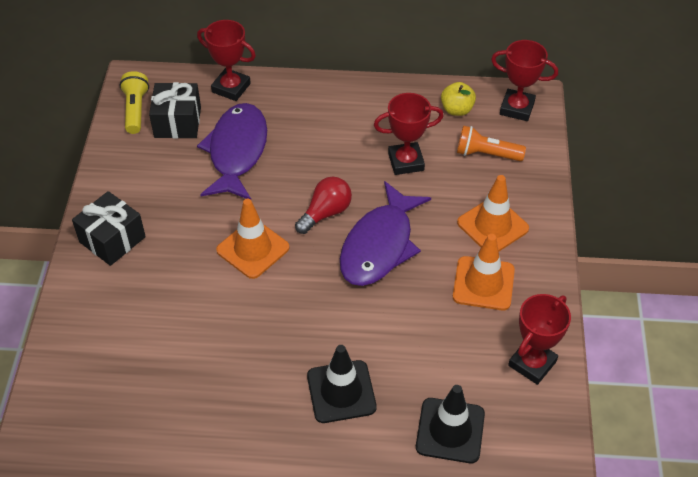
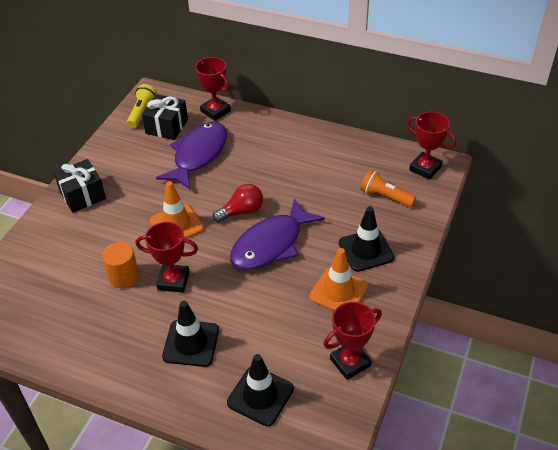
camera: 20 degrees right, 5 degrees down
red trophy [374,93,444,175] -> red trophy moved to [136,222,198,293]
yellow apple [441,82,476,116] -> none
orange traffic cone [457,175,529,251] -> black traffic cone [339,207,395,272]
none -> orange cylinder [102,242,139,288]

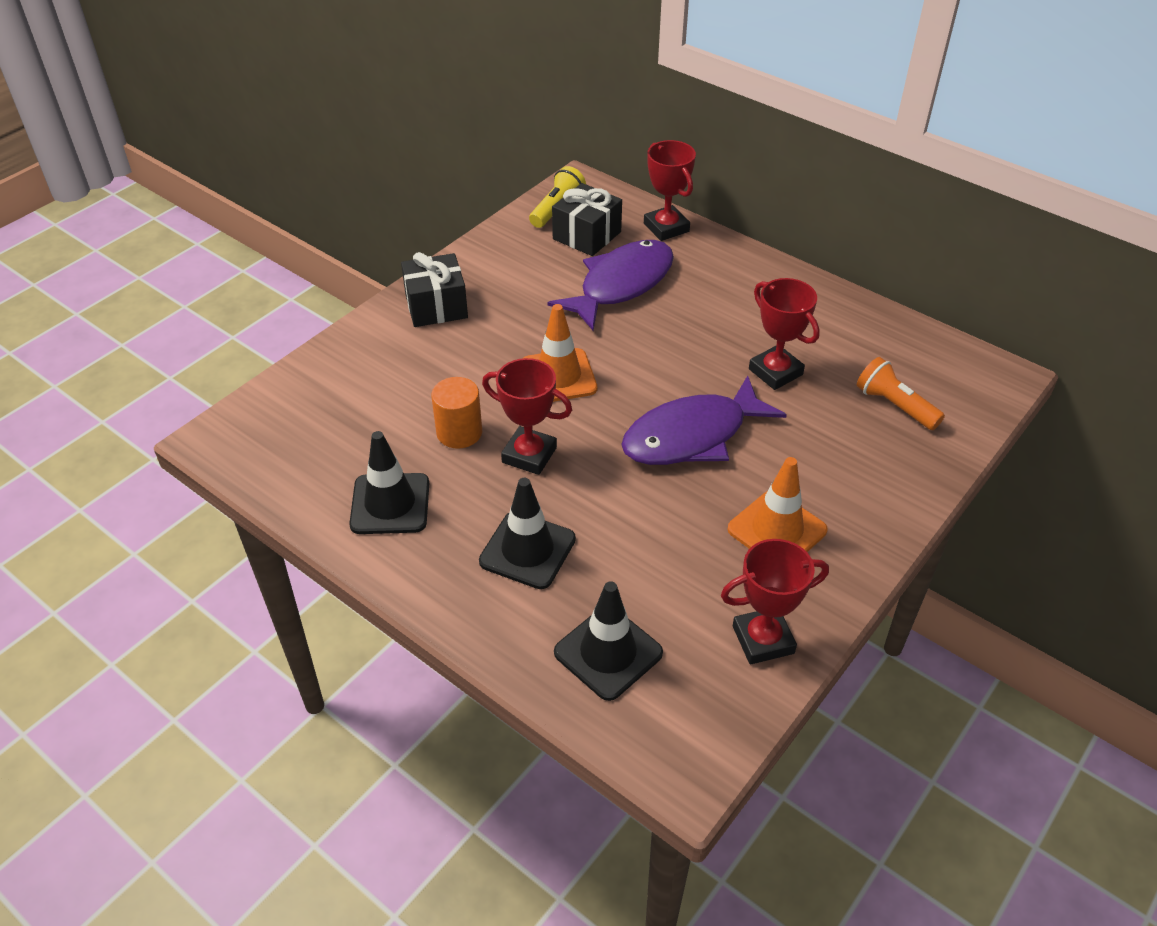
camera: 15 degrees right, 0 degrees up
red light bulb [212,184,263,223] -> none
black traffic cone [339,207,395,272] -> black traffic cone moved to [349,431,429,534]
red trophy [407,112,456,180] -> red trophy moved to [749,278,820,390]

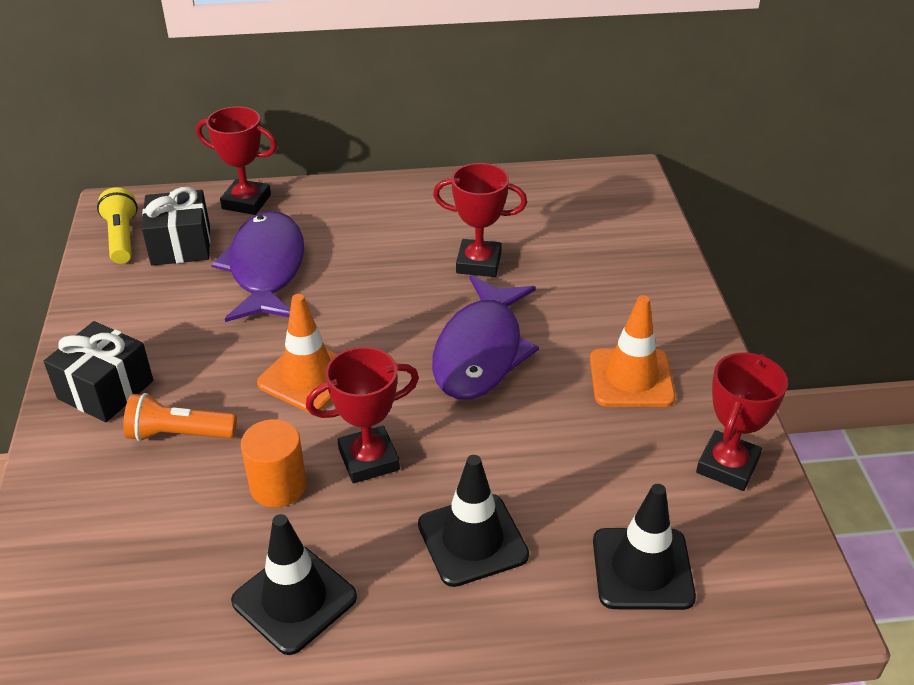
camera: 45 degrees left, 5 degrees down
orange flashlight [857,357,945,430] -> orange flashlight moved to [123,393,237,442]

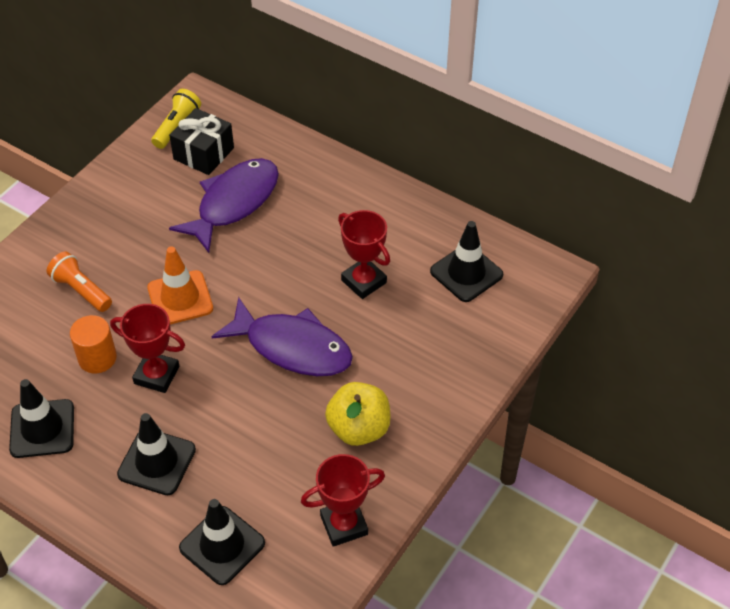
camera: 40 degrees right, 10 degrees up
black gift [44,321,153,422] -> none
red trophy [196,106,277,215] -> none
purple fish [432,275,539,400] -> purple fish turned 120 degrees counterclockwise [212,297,353,376]
orange traffic cone [590,295,675,407] -> yellow apple [325,382,391,446]
none -> black traffic cone [430,221,503,302]

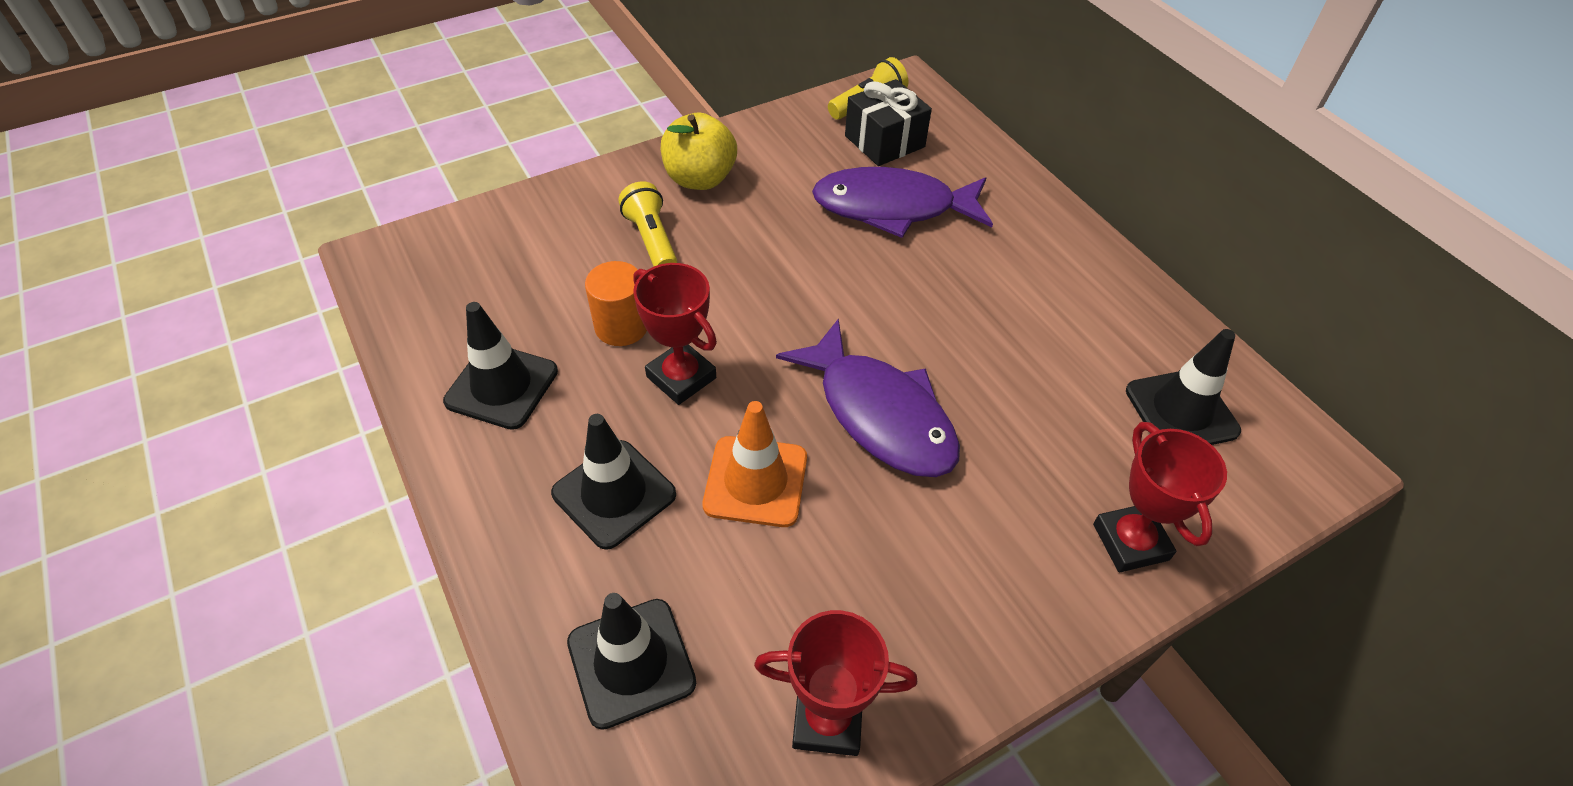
camera: 25 degrees right, 0 degrees up
orange flashlight [47,252,112,312] -> yellow flashlight [619,181,677,266]
orange traffic cone [147,246,213,325] -> orange traffic cone moved to [703,401,807,527]
purple fish [169,158,279,253] -> purple fish turned 150 degrees counterclockwise [812,167,993,238]
yellow apple [325,382,391,446] -> yellow apple moved to [661,113,737,190]
red trophy [338,210,390,299] -> red trophy moved to [1093,422,1227,572]

